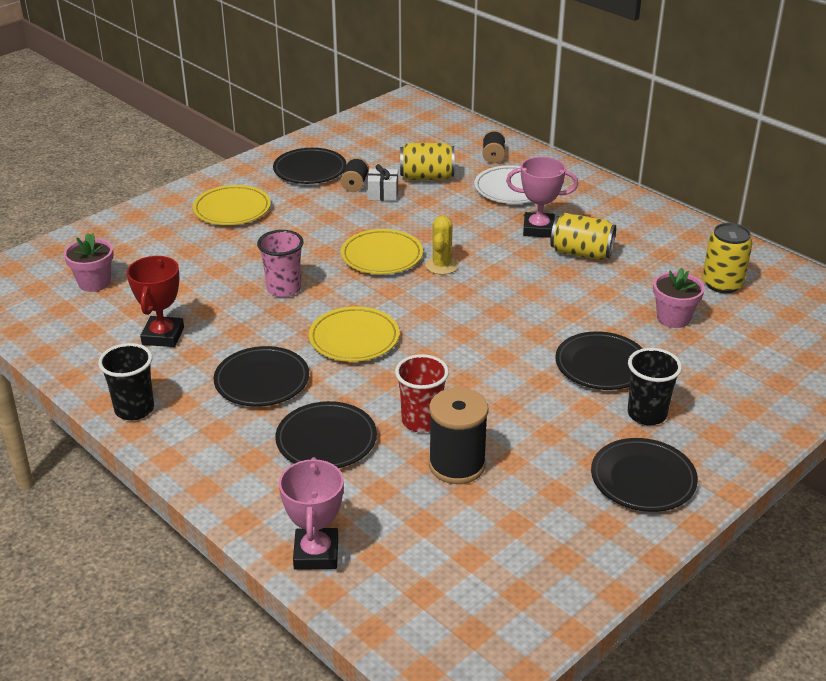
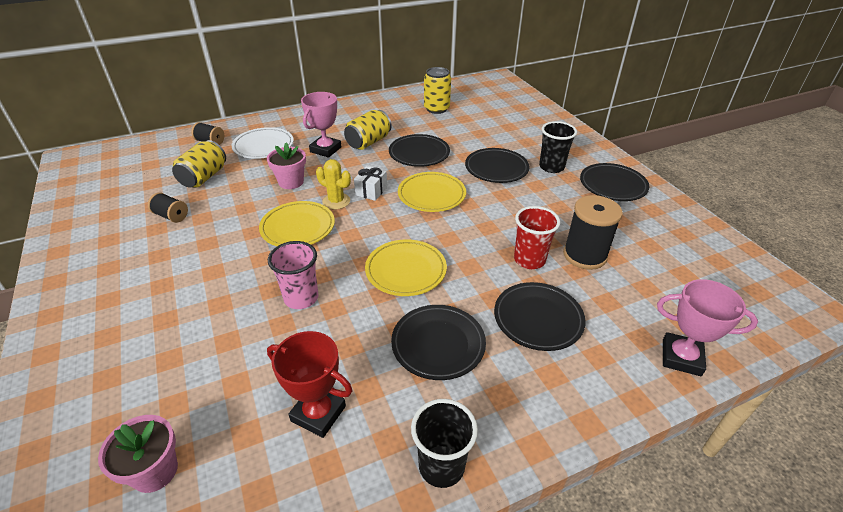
camera: 70 degrees left, 5 degrees up
yellow plate [193,185,271,225] -> yellow plate moved to [398,172,466,212]
black plate [273,148,347,184] -> black plate moved to [389,134,450,167]
white gift [367,164,398,201] -> white gift moved to [354,166,387,201]
pink flower pot [653,268,705,328] -> pink flower pot moved to [267,143,306,189]

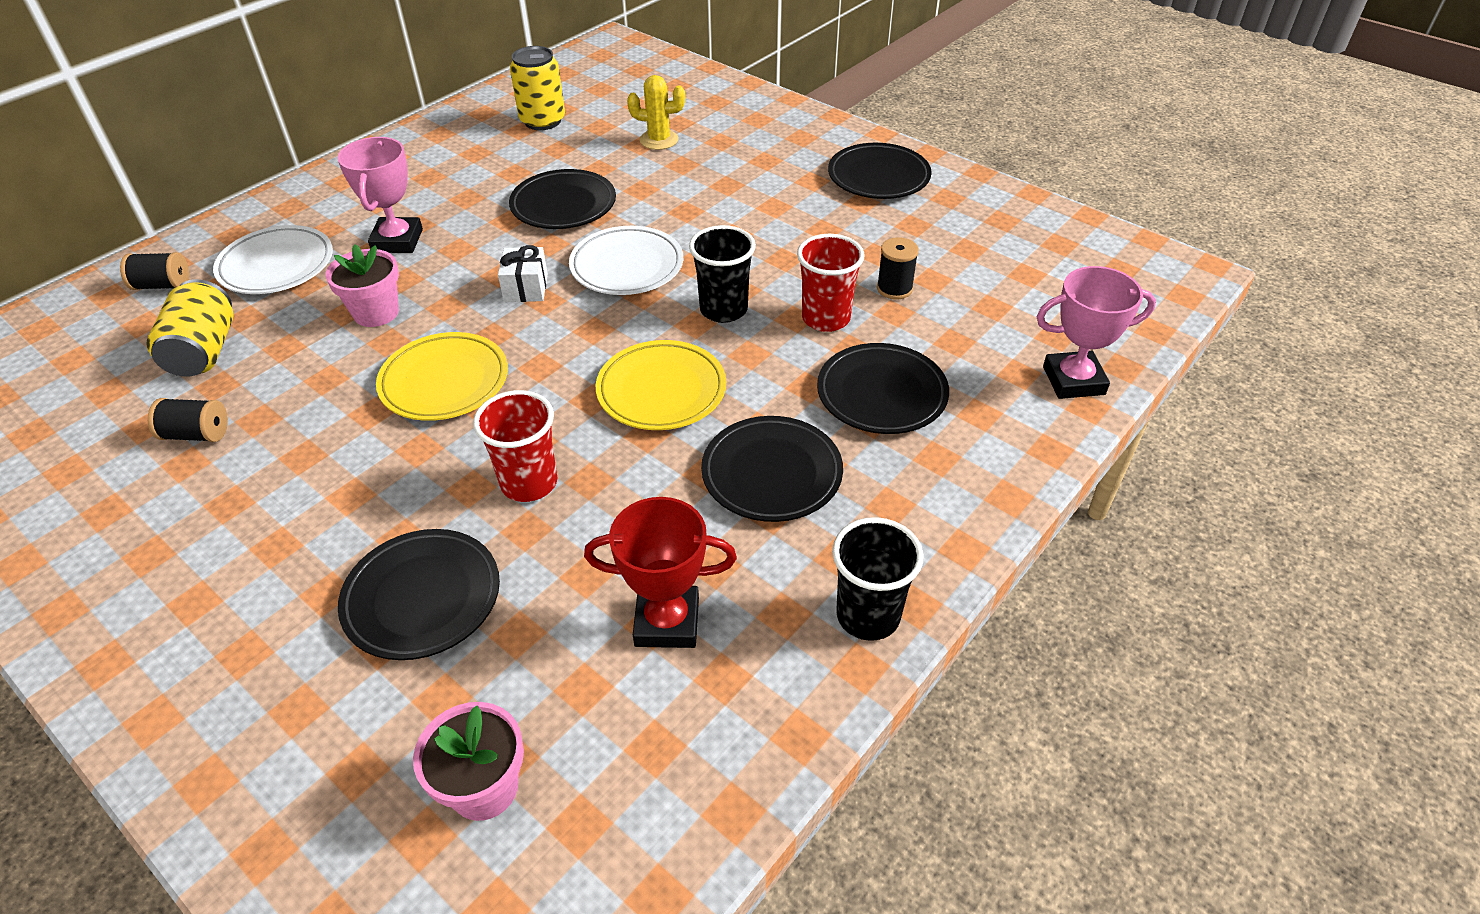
camera: 25 degrees left, 5 degrees up
pink cup [268,241,319,309] -> red cup [473,390,557,502]
yellow cactus [316,159,351,210] -> yellow cactus moved to [627,75,685,150]
yellow can [344,110,392,150] -> none
yellow plate [398,172,466,212] -> white plate [569,226,683,295]
black plate [465,148,530,183] -> black plate moved to [338,529,500,660]
black cup [539,121,577,173] -> black cup moved to [689,225,756,323]
black spool [563,195,623,270] -> black spool [877,237,919,300], size x0.56

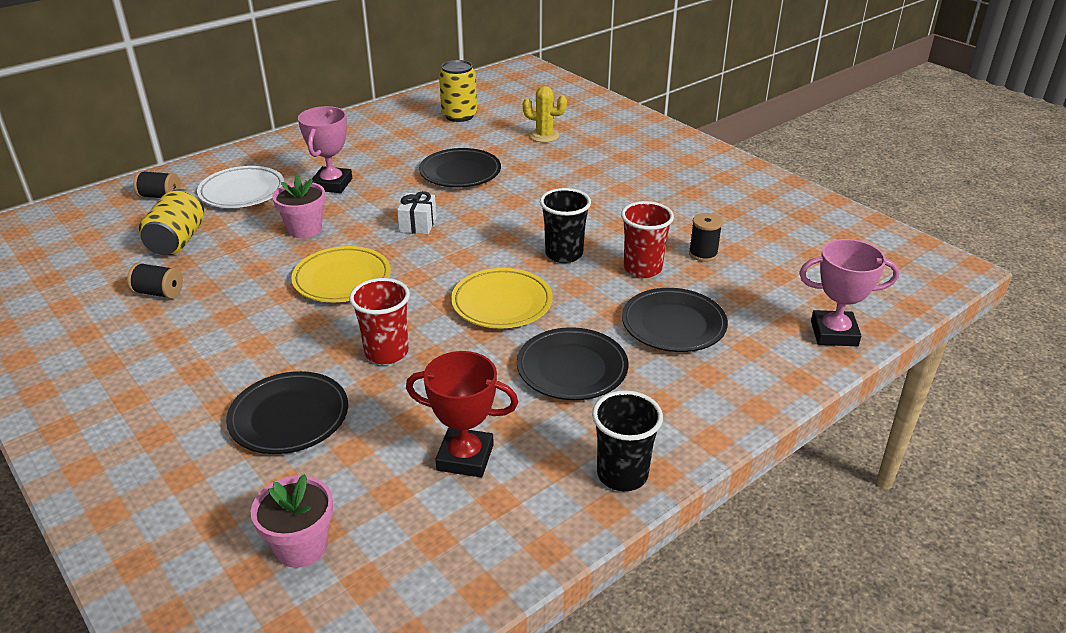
camera: 10 degrees right, 10 degrees down
white plate [569,226,683,295] -> none
black plate [828,143,932,199] -> none

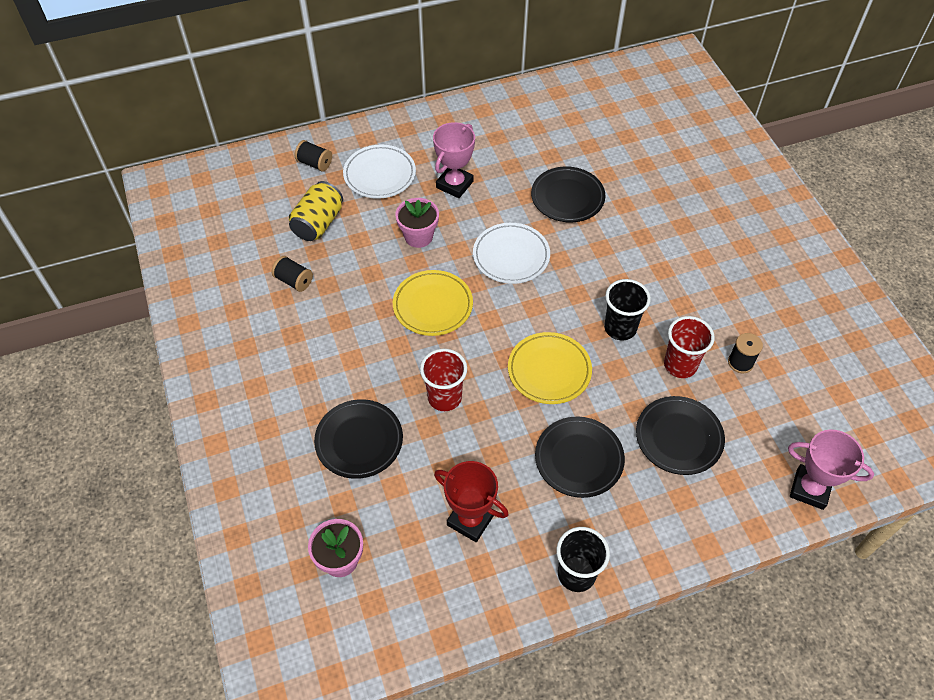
camera: 20 degrees right, 20 degrees up
white gift [397,191,437,234] -> white plate [473,223,550,284]
yellow can [439,60,477,122] -> none
yellow cactus [523,86,567,143] -> none

